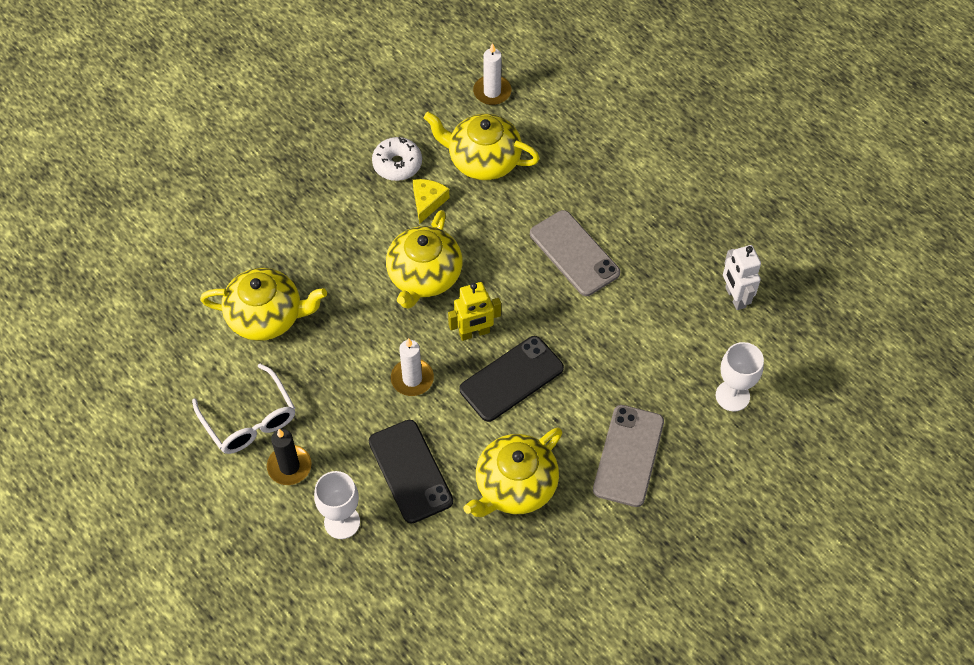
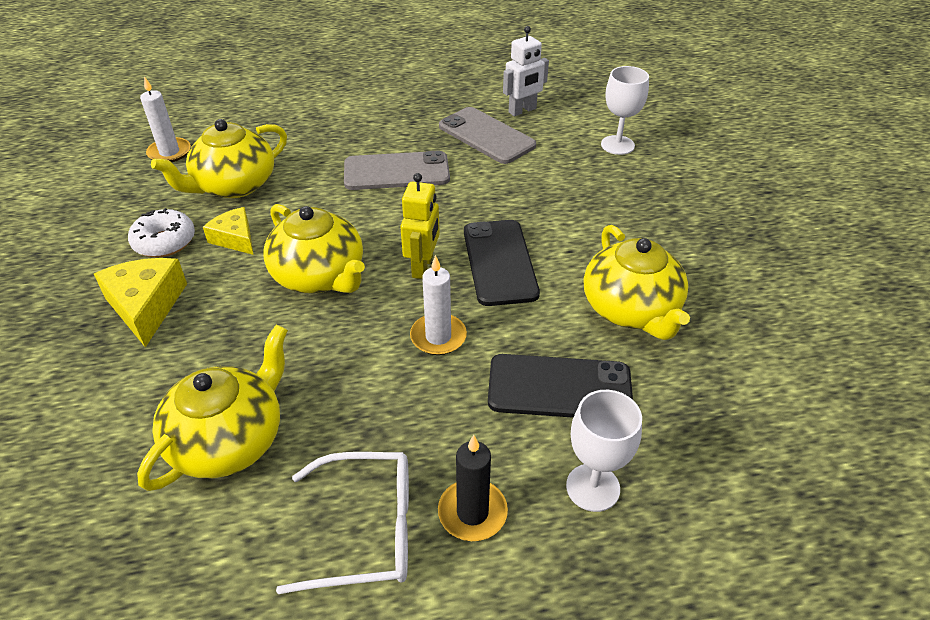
camera: 60 degrees left, 15 degrees down
grey phone [593,405,664,507] -> grey phone moved to [439,107,536,164]
white robot [723,245,761,310] -> white robot turned 45 degrees counterclockwise [503,26,549,116]
none -> yellow cheese [94,258,187,348]

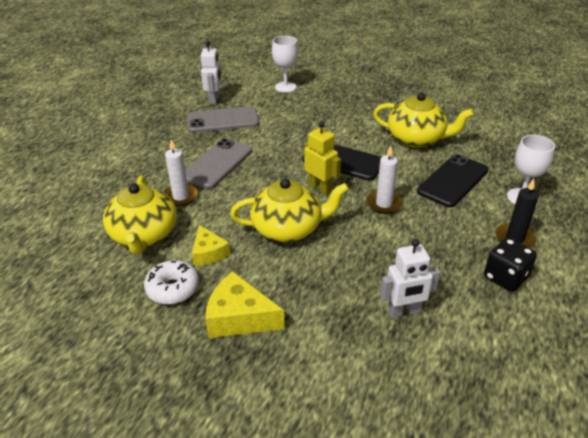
camera: 55 degrees left, 5 degrees down
yellow teapot [137,324,288,491] -> white robot [380,239,440,318]
white candle [140,76,191,162] -> white candle moved to [164,139,198,206]
yellow cheese [203,207,254,255] -> yellow cheese turned 105 degrees counterclockwise [192,225,230,266]
white glasses [276,452,409,594] -> black dice [484,238,537,292]

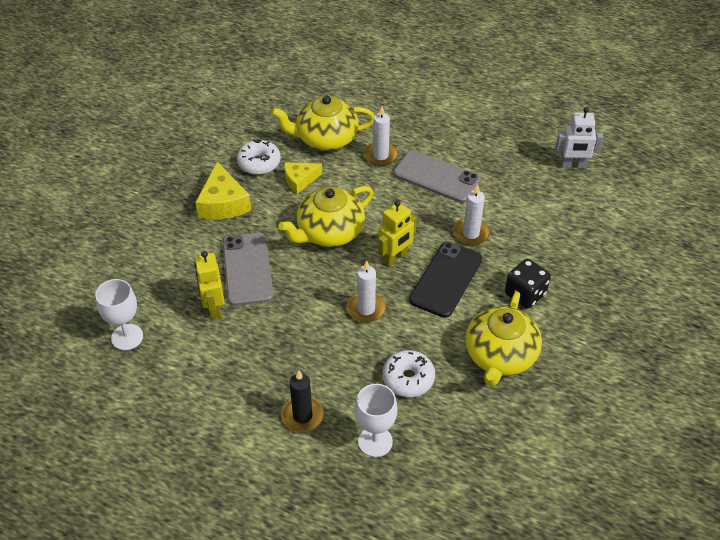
camera: 90 degrees right, 10 degrees up
grey phone [187,106,259,133] -> grey phone moved to [223,232,274,306]
yellow cheese [205,272,285,338] -> yellow cheese turned 150 degrees clockwise [195,162,252,220]
yellow teapot [230,178,349,242] -> yellow teapot turned 60 degrees clockwise [278,186,373,247]
white goblet [272,36,298,93] -> white goblet moved to [95,279,143,350]
white robot [380,239,440,318] -> yellow robot [194,251,225,319]
black phone [417,154,488,207] -> white donut [382,350,435,397]
black dice [484,238,537,292] -> black dice moved to [505,259,551,308]
none -> white candle [453,184,490,246]

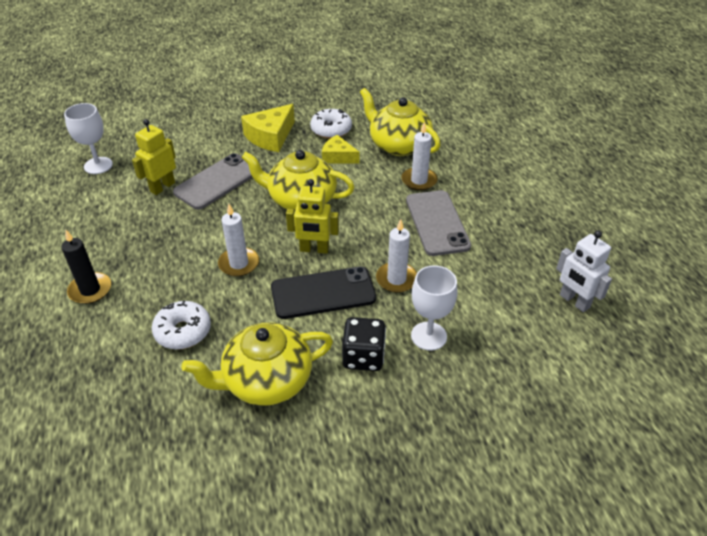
camera: 50 degrees right, 5 degrees down
white goblet [355,384,398,457] -> white goblet moved to [411,265,457,351]

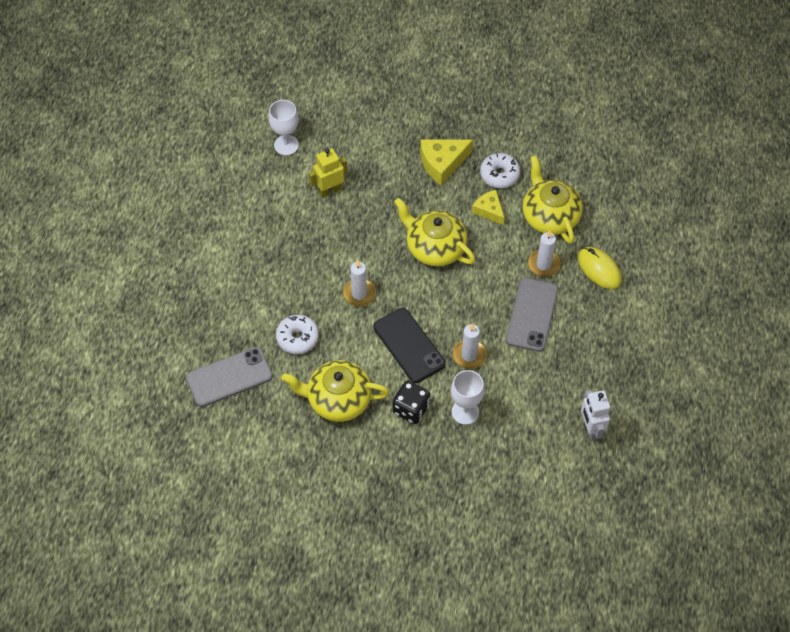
camera: 25 degrees right, 15 degrees up
black candle [61,230,111,304] -> none
grey phone [173,153,253,210] -> grey phone moved to [186,347,273,407]
black phone [271,266,376,319] -> black phone turned 45 degrees clockwise [373,308,445,383]
yellow robot [286,179,339,254] -> none
none -> yellow mouse [578,247,622,289]

